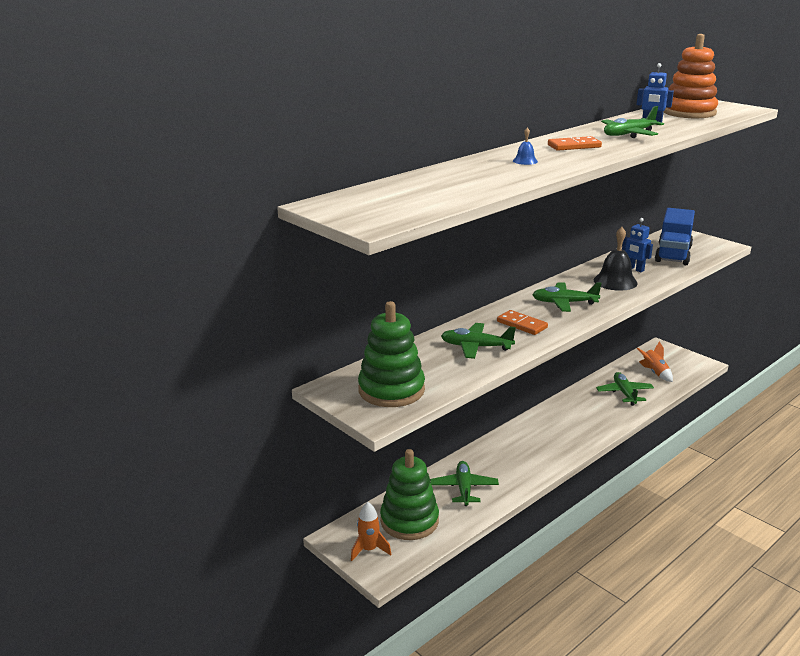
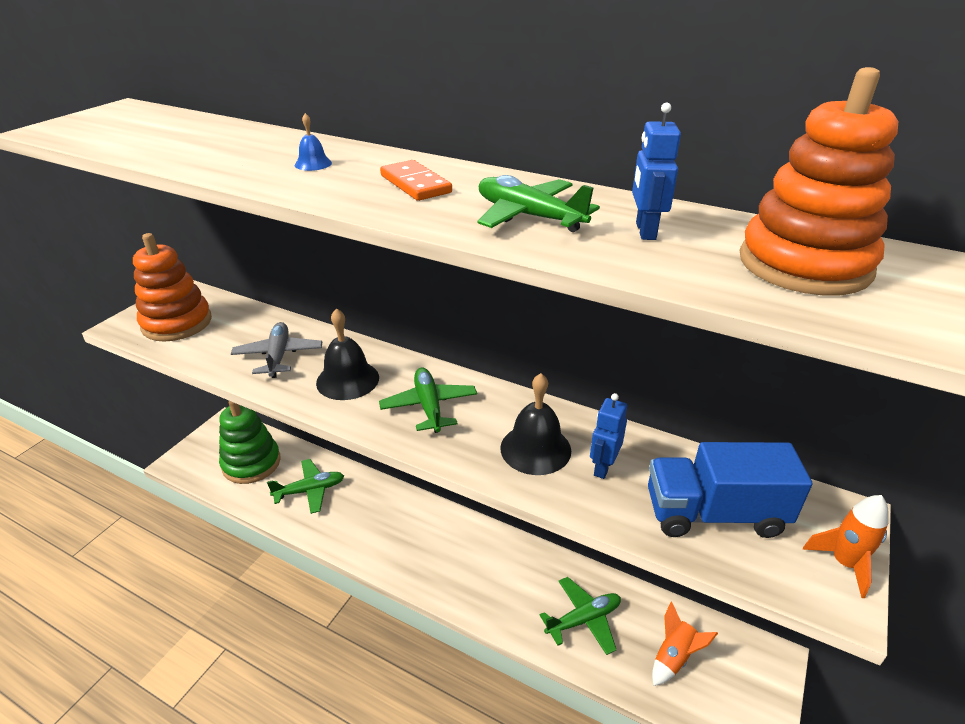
camera: 70 degrees right, 10 degrees up
orange rocket [351,502,391,561] -> orange rocket moved to [803,495,889,598]
green stacking toy [358,301,425,407] -> orange stacking toy [133,233,212,342]
green plane [441,323,516,359] -> grey plane [231,322,322,378]
orange domino [497,310,548,335] -> black bell [316,308,379,400]

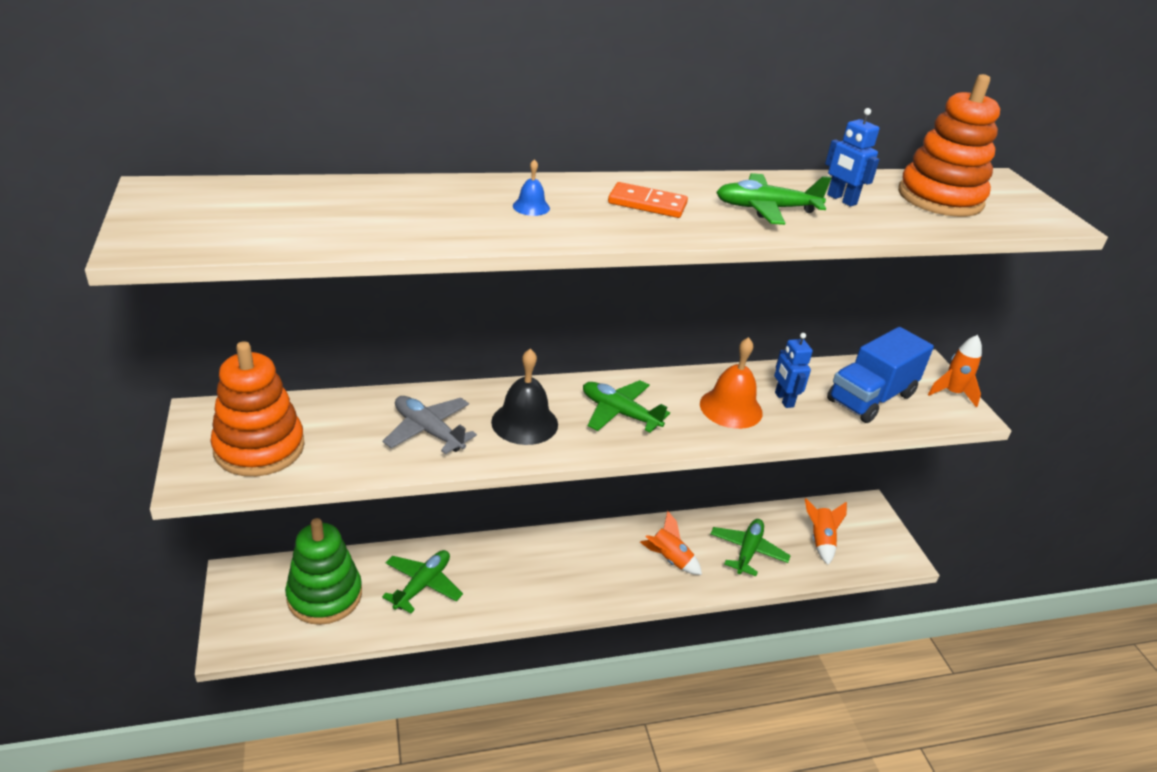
camera: 45 degrees left, 0 degrees up
black bell [500,373,571,475] -> orange bell [700,337,763,429]
none -> orange rocket [640,511,702,575]

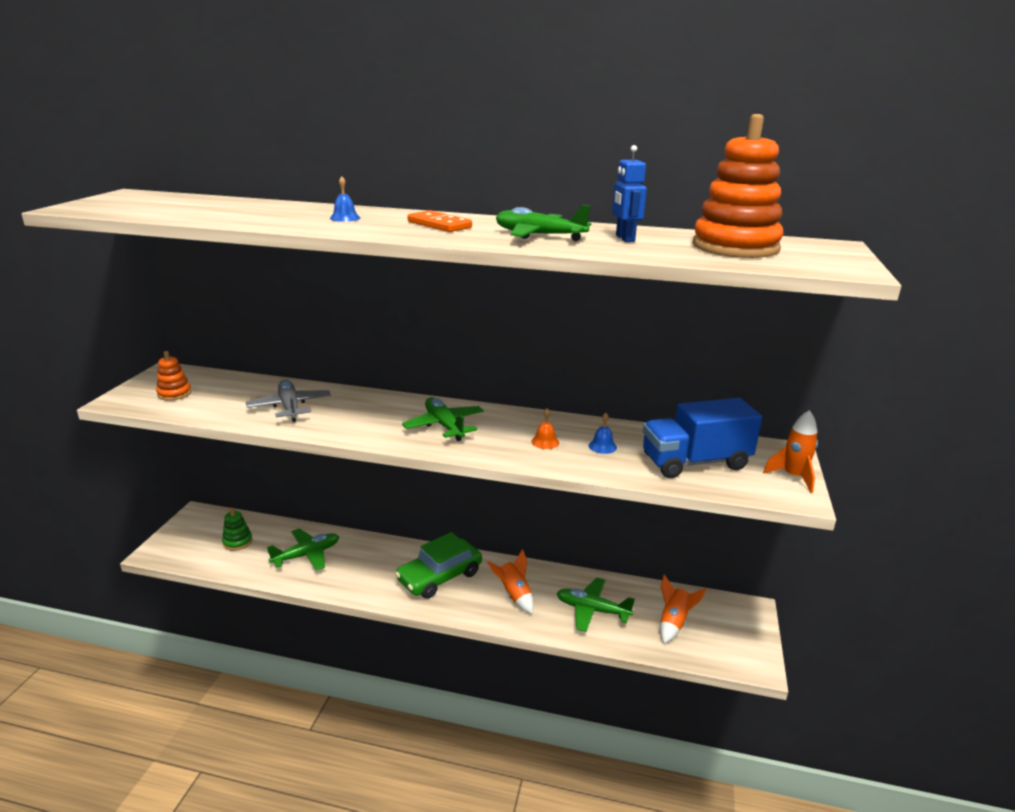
camera: 30 degrees right, 10 degrees down
orange stacking toy [210,341,305,477] -> orange stacking toy [156,351,191,401], size x0.49
green stacking toy [285,518,362,625] -> green stacking toy [222,508,253,551], size x0.49
black bell [491,349,558,445] -> none
orange bell [700,337,763,429] -> orange bell [531,408,559,449], size x0.48
green plane [711,519,791,576] -> green plane turned 120 degrees counterclockwise [557,577,635,632]
blue robot [774,333,813,408] -> blue bell [589,413,617,454]
none -> green car [395,532,482,599]

